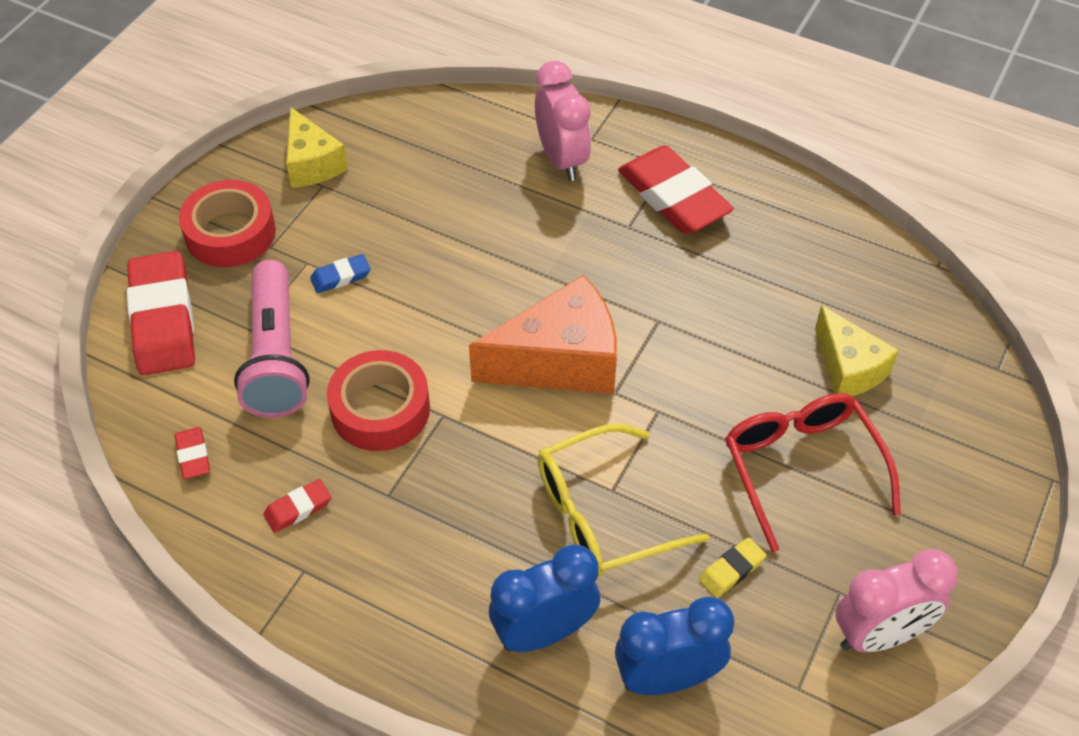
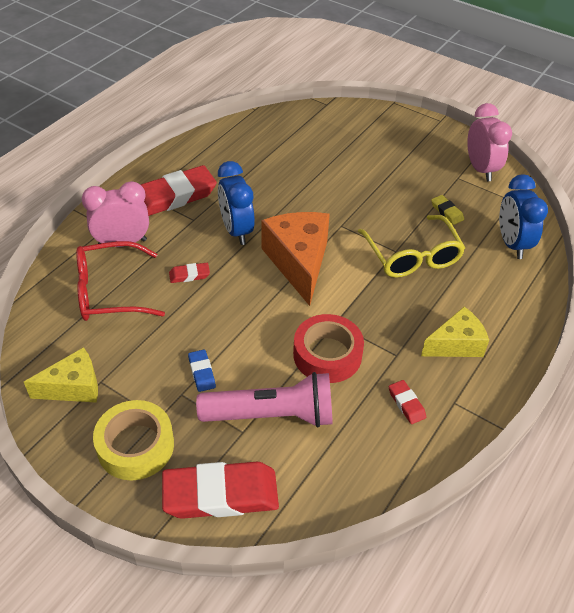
camera: 85 degrees left, 5 degrees down
red eraser [174,427,210,479] -> red eraser moved to [169,263,210,283]
red tape [179,180,276,267] -> yellow tape [93,400,174,481]
blue clock [489,544,600,652] -> blue clock moved to [218,161,255,245]
red glasses [725,393,901,552] -> red glasses moved to [76,241,165,321]
yellow cheese [815,306,899,396] -> yellow cheese moved to [421,307,489,357]

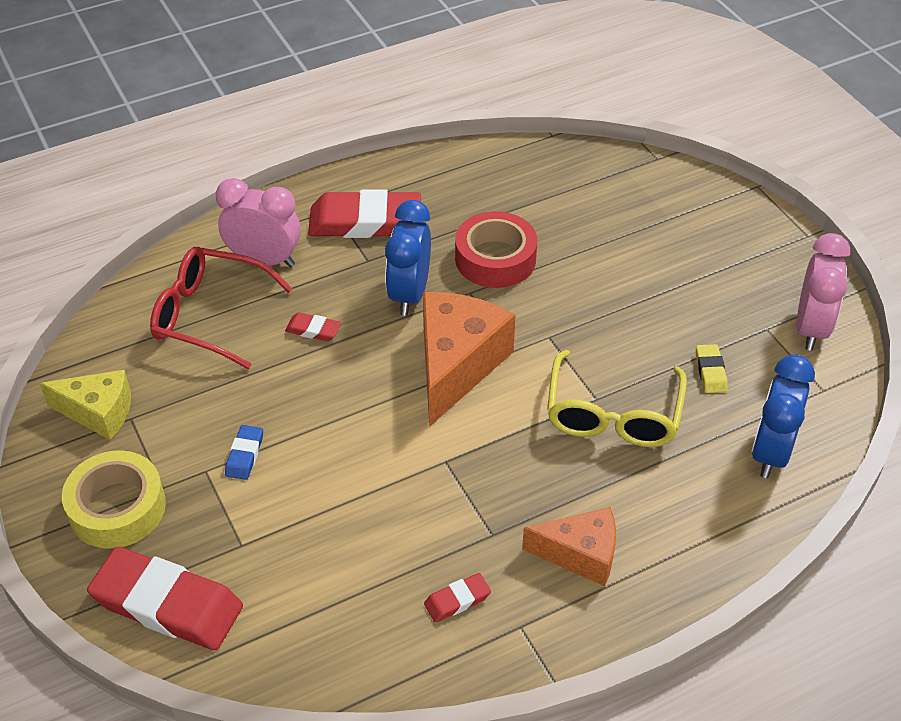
camera: 30 degrees right, 0 degrees up
pink flashlight [196,372,333,427] -> none
red tape [293,314,364,383] -> red tape moved to [455,211,537,288]
red eraser [389,380,426,424] -> red eraser turned 60 degrees clockwise [424,573,491,622]
yellow cheese [421,307,489,357] -> orange cheese [522,507,616,586]

